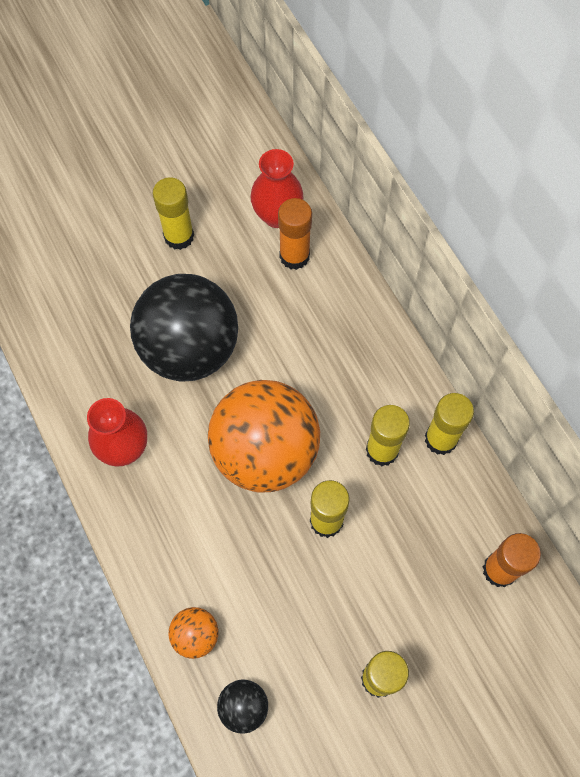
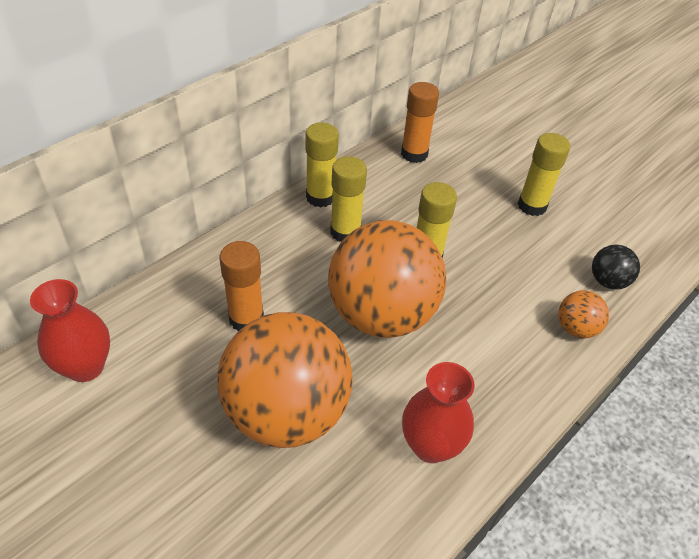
camera: 110 degrees left, 20 degrees down
black ball [130,274,238,382] -> orange ball [217,312,353,448]
yellow glue stick [153,178,194,250] -> none
orange glue stick [278,198,312,270] -> orange glue stick moved to [219,241,264,331]

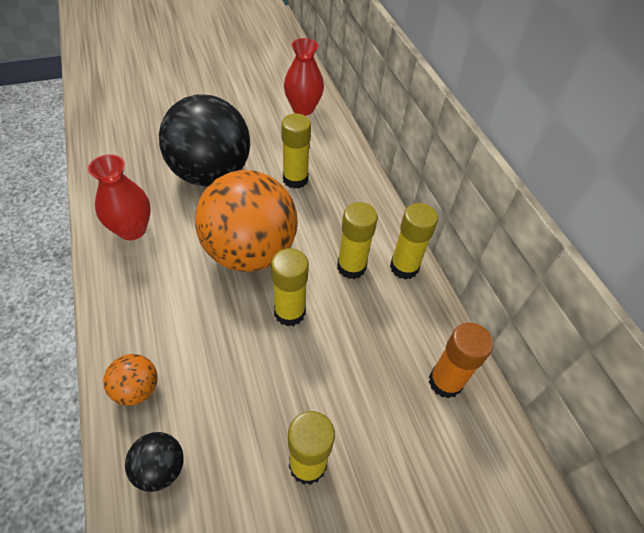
camera: 115 degrees right, 5 degrees up
orange ball [217,312,353,448] -> black ball [159,94,250,186]
orange glue stick [219,241,264,331] -> yellow glue stick [281,114,311,189]

